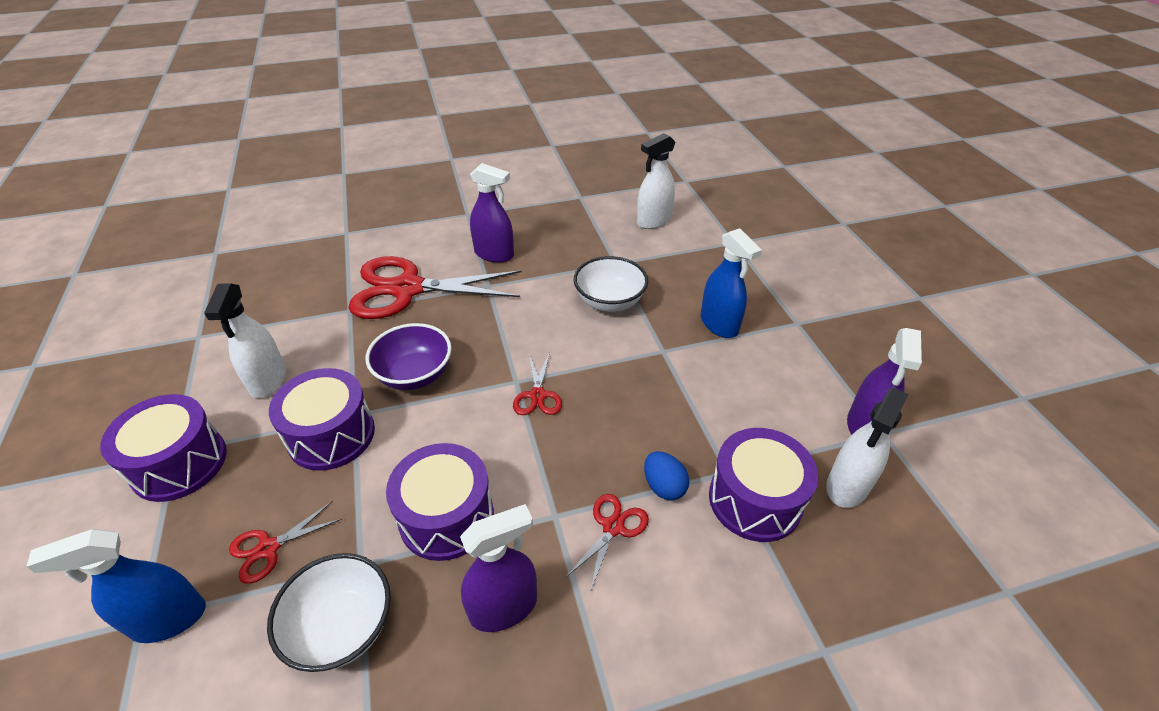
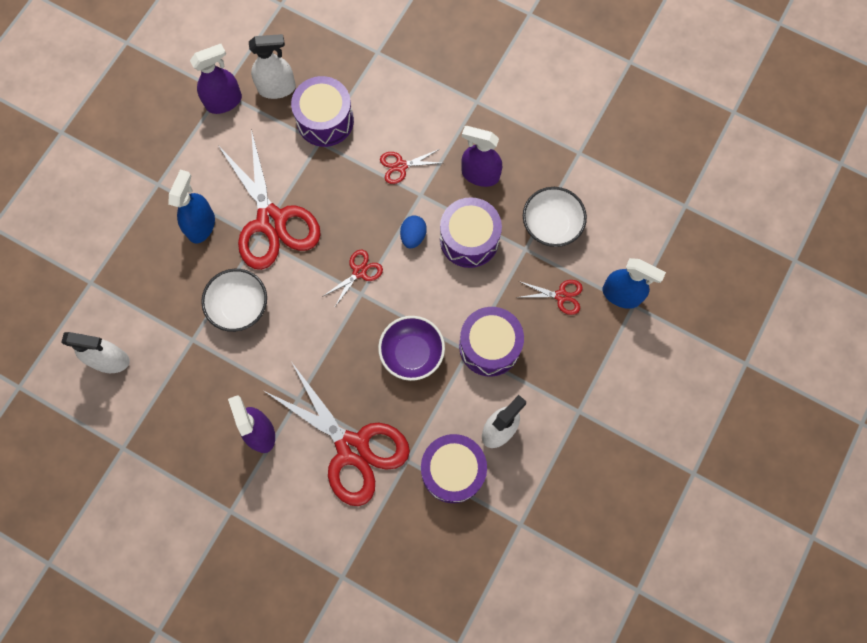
camera: 135 degrees left, 30 degrees up
purple drum [100,394,227,502] -> purple drum moved to [421,434,487,503]
blue egg [644,451,689,500] -> blue egg moved to [400,215,427,248]
none -> red scissors [217,129,321,270]

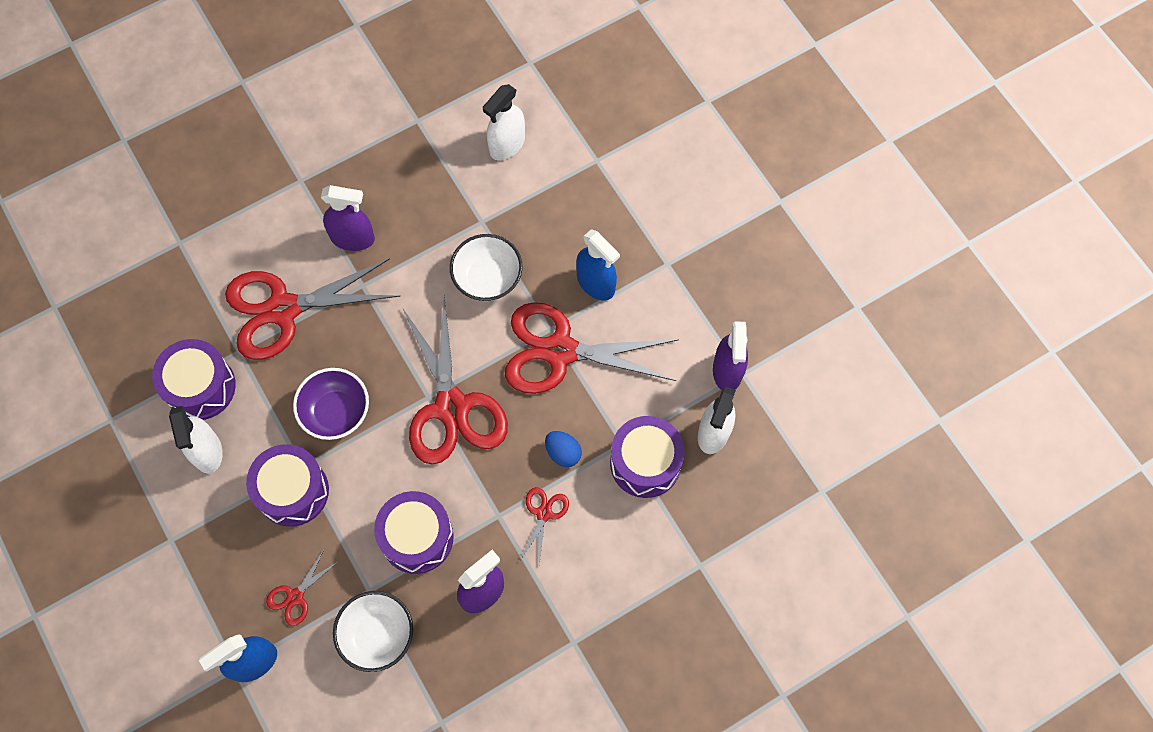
camera: 120 degrees right, 5 degrees down
red scissors [322,250,383,308] -> red scissors [402,296,508,465], size x2.31
blue egg [400,215,427,248] -> blue egg moved to [545,431,582,467]

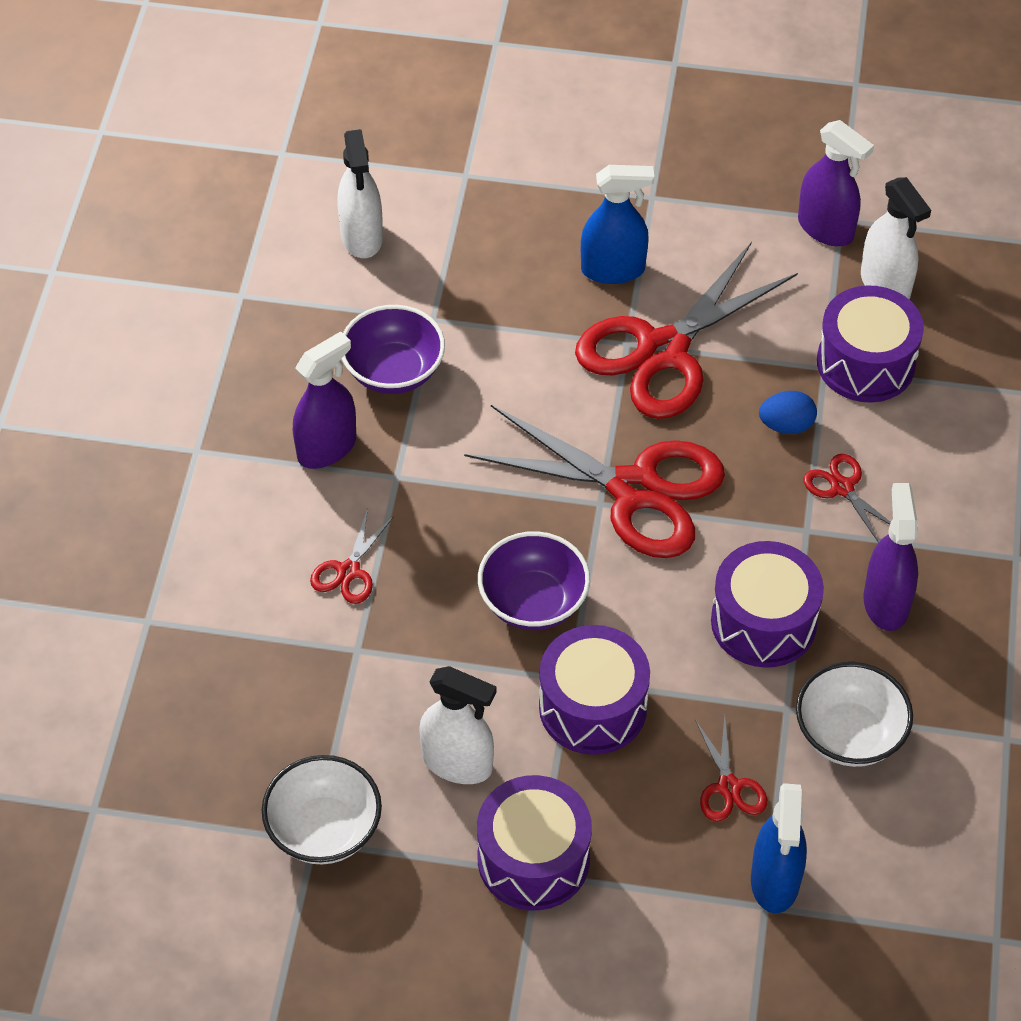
camera: 50 degrees left, 15 degrees down
purple drum [152,339,236,420] -> purple drum moved to [477,775,592,910]
red scissors [225,258,400,360] -> red scissors [310,509,394,604], size x0.43
white bowl [450,234,523,301] -> white bowl moved to [262,755,382,865]
none -> purple bowl [342,305,445,394]

